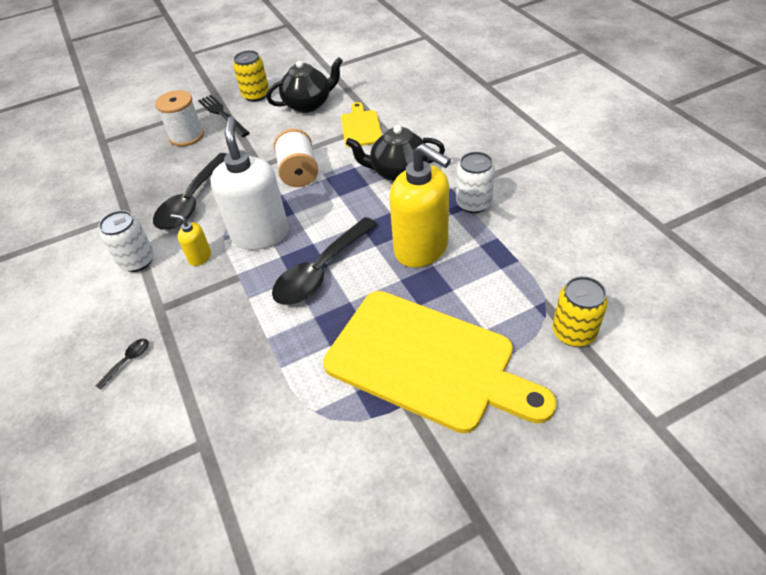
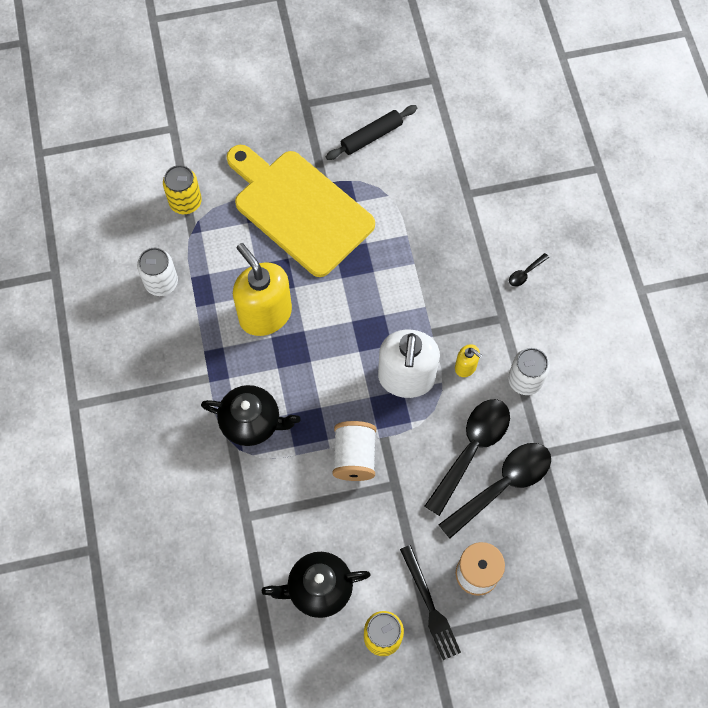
camera: 170 degrees left, 20 degrees up
black spoon [272,217,378,305] -> black spoon moved to [438,443,551,539]
yellow cutting board [341,102,382,147] -> none
white can [456,152,495,213] -> white can moved to [137,248,178,296]
none -> black rolling pin [326,105,417,160]

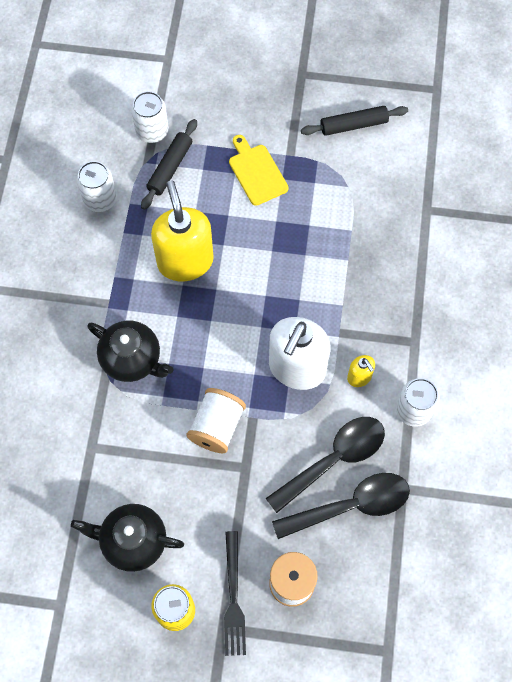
camera: 20 degrees right, 0 degrees up
yellow can [163,165,202,214] -> white can [131,91,169,143]
yellow cutting board [227,145,375,277] -> yellow cutting board [229,135,289,206], size x0.47
black spoon [509,253,549,287] -> none
none -> black rolling pin [141,119,197,210]

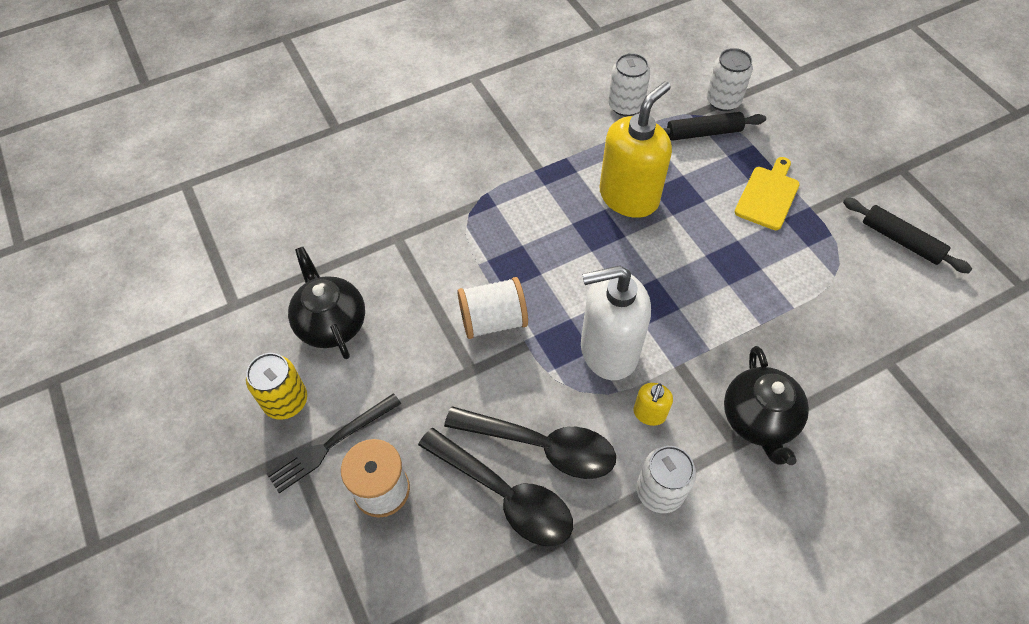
camera: 55 degrees right, 10 degrees down
black teapot [87,321,174,382] -> black teapot moved to [724,346,809,465]

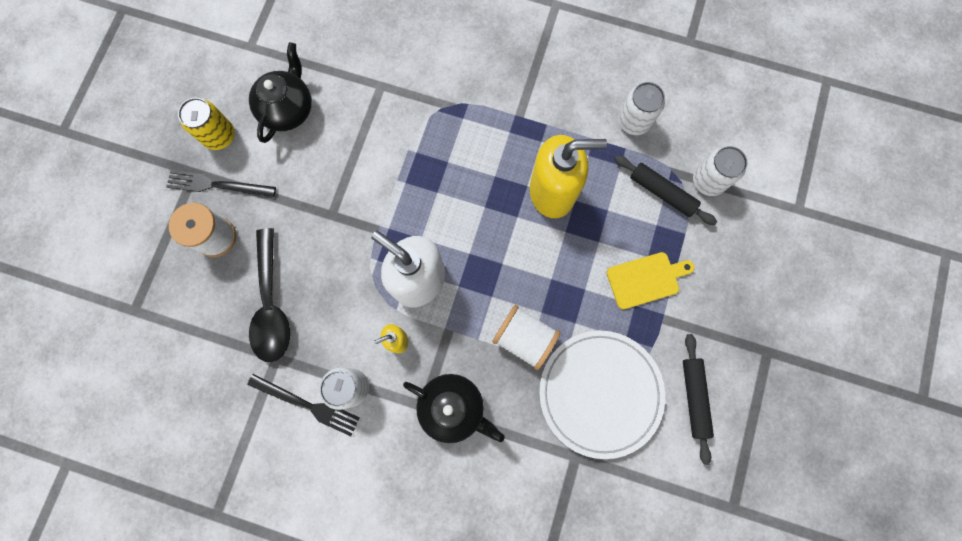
camera: 45 degrees right, 20 degrees up
black spoon [444,406,616,479] -> none
white spool [457,277,528,339] -> white spool moved to [493,305,560,370]
black teapot [724,346,809,465] -> black teapot turned 105 degrees counterclockwise [403,374,505,443]
none -> black fork [248,374,360,436]
none -> white plate [539,330,665,459]

